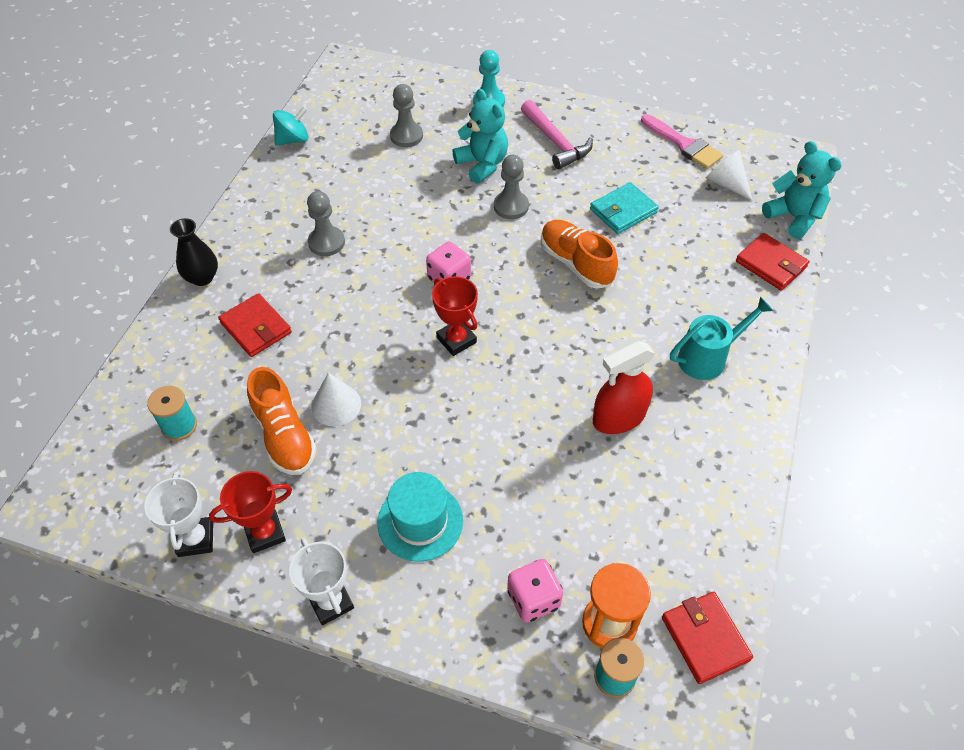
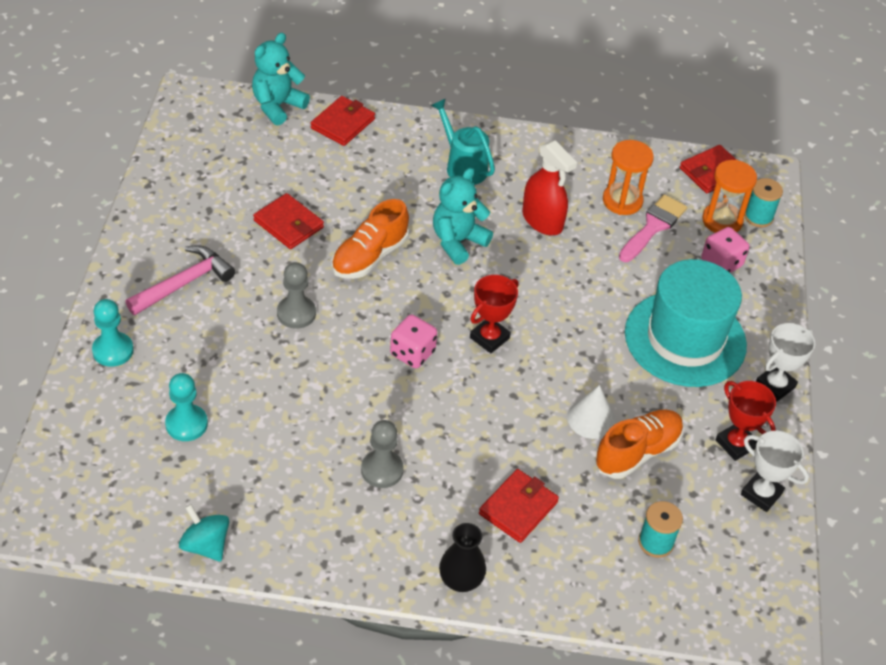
camera: 105 degrees left, 5 degrees down
white trophy [144,471,213,557] -> white trophy turned 60 degrees clockwise [741,431,809,512]
turquoise hat [377,472,463,562] -> turquoise hat [625,259,747,387], size x1.67
grey pawn [390,84,423,147] -> turquoise pawn [165,373,208,441]
turquoise teddy bear [452,89,508,184] -> turquoise teddy bear moved to [433,168,493,265]
turquoise wallet [590,182,659,234] -> red wallet [253,193,324,249]
pink brush [641,114,723,169] -> pink brush moved to [619,194,687,262]
white cone [706,150,753,201] -> none
none -> orange hourglass [603,140,654,215]

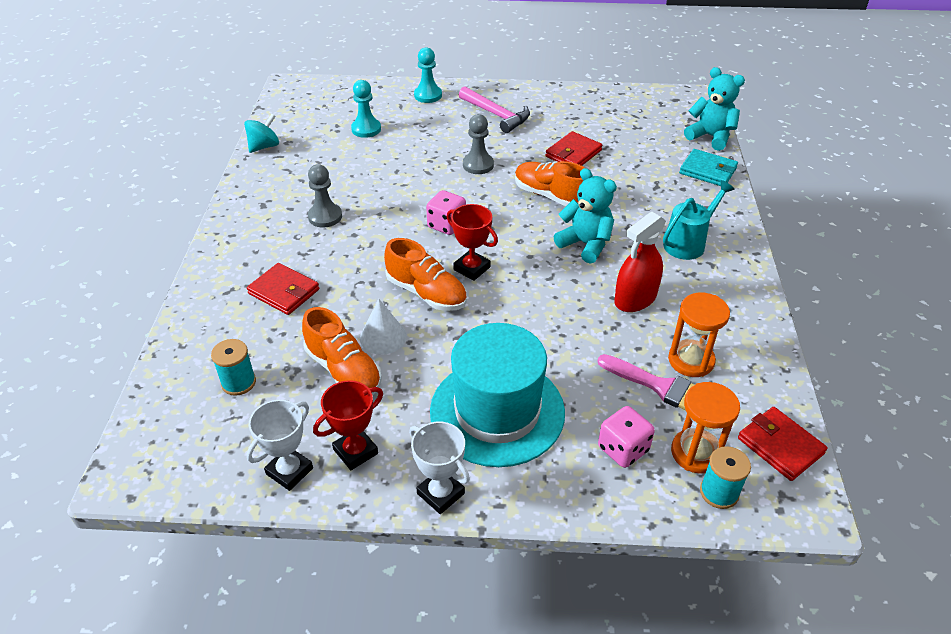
camera: 90 degrees right, 5 degrees down
red wallet [311,96,375,146] -> turquoise wallet [679,149,738,186]
black vase [439,523,486,592] -> none
none -> orange shoe [384,238,467,311]

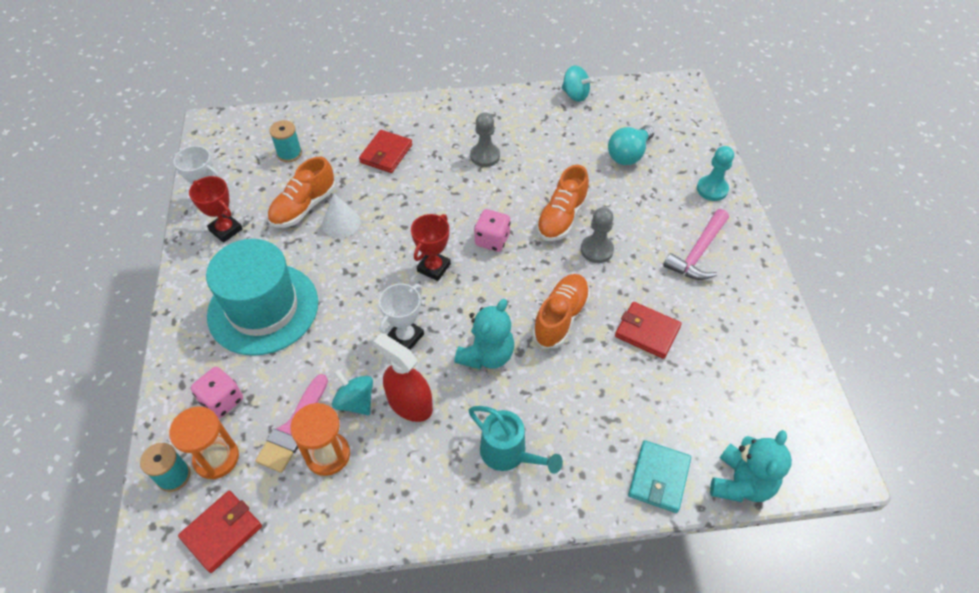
camera: 80 degrees right, 10 degrees up
turquoise pawn [351,80,381,138] -> turquoise light bulb [608,125,654,165]
orange shoe [384,238,467,311] -> orange shoe moved to [536,165,589,241]
white trophy [409,422,470,514] -> white trophy moved to [379,284,424,350]
none -> turquoise spinning top [332,369,373,415]

